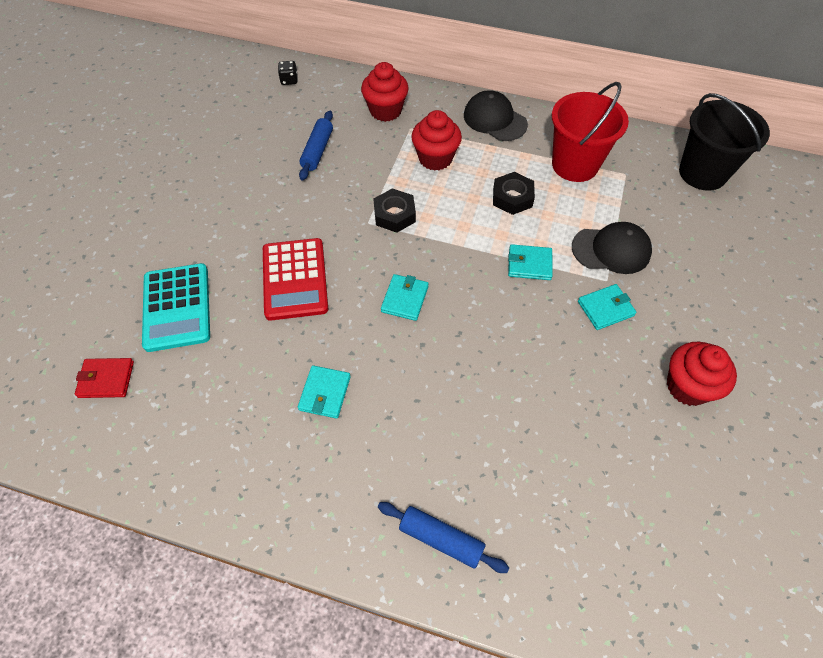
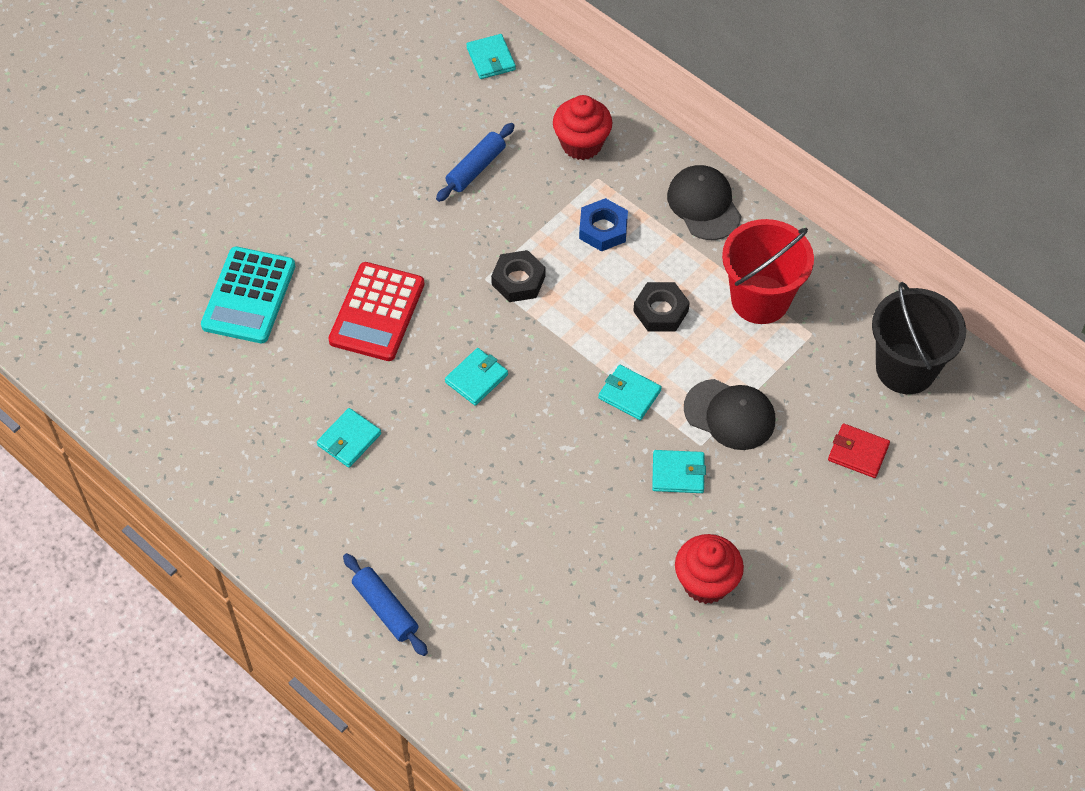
camera: 25 degrees right, 0 degrees up
red wallet [75,358,134,398] -> red wallet moved to [828,423,890,478]
black dice [278,61,297,85] -> turquoise wallet [466,34,516,79]
red cupcake [411,110,462,171] -> blue nut [579,198,628,251]

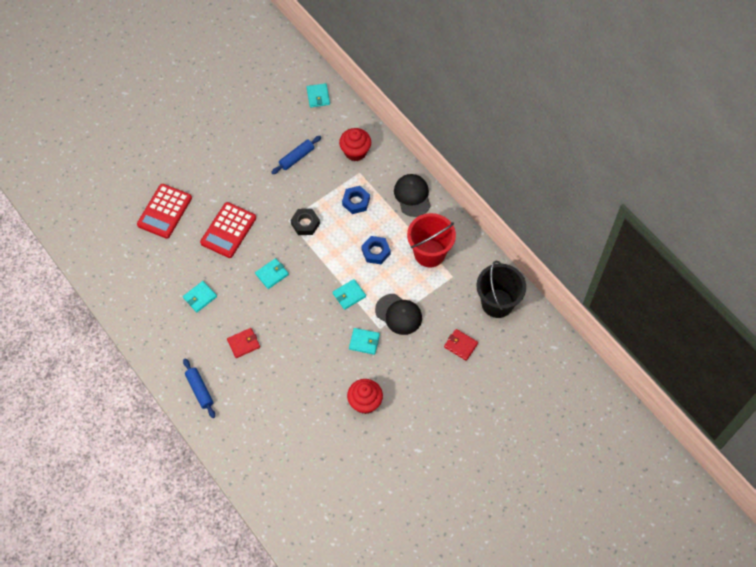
camera: 10 degrees right, 5 degrees up
turquoise calculator [201,247,295,343] -> red calculator [137,184,192,239]
turquoise wallet [598,365,662,420] -> turquoise wallet turned 75 degrees counterclockwise [333,279,366,310]
black nut [633,282,690,332] -> blue nut [361,236,391,264]
none -> red wallet [227,328,260,358]

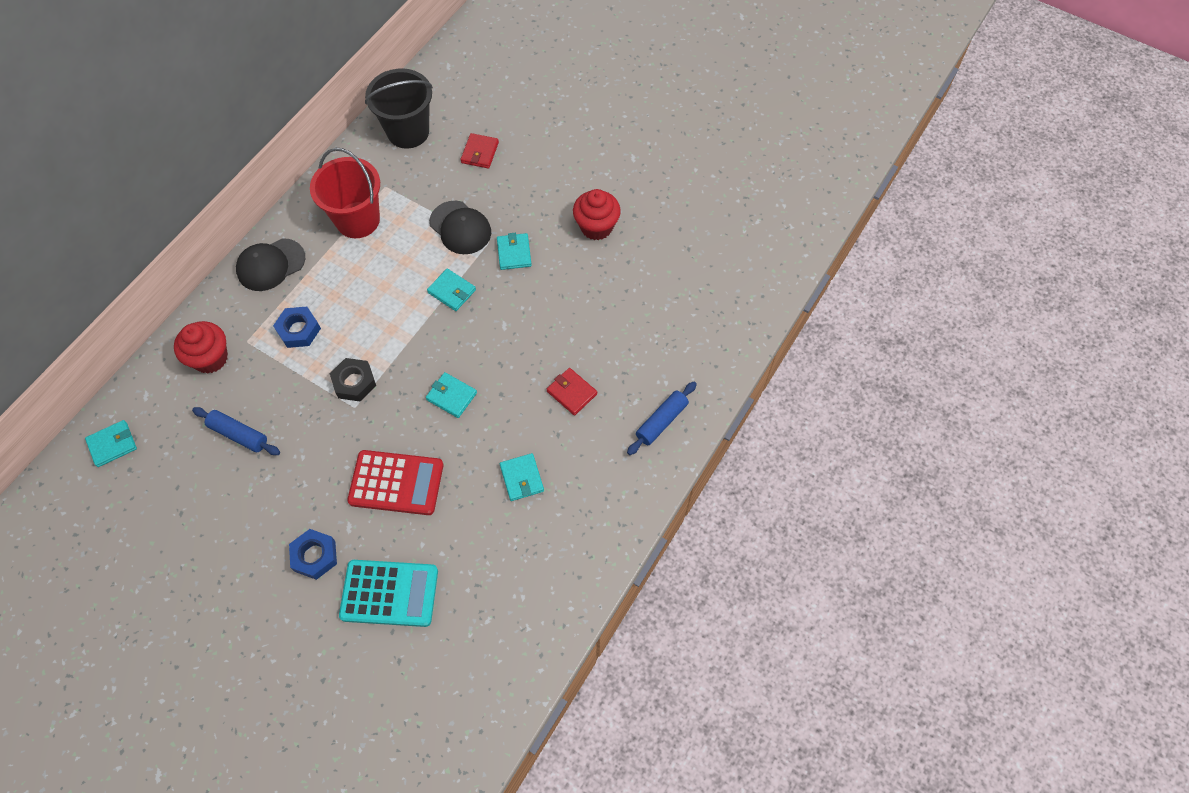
camera: 110 degrees left, 0 degrees up
red calculator [137,184,192,239] -> turquoise calculator [339,560,438,627]
turquoise wallet [183,281,217,312] -> turquoise wallet turned 45 degrees clockwise [500,453,544,501]
blue nut [361,236,391,264] -> blue nut moved to [289,529,337,580]
black cap [375,294,422,335] -> black cap turned 120 degrees clockwise [429,201,491,254]

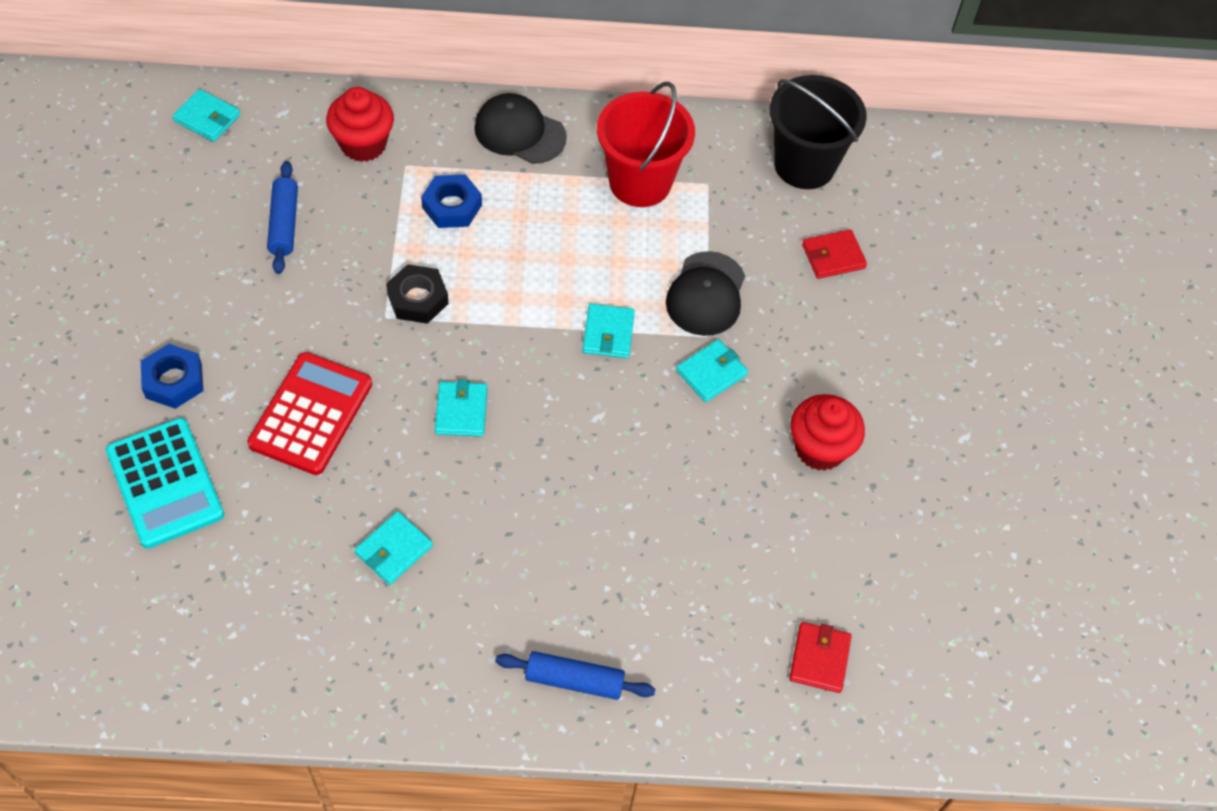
camera: 55 degrees right, 5 degrees down
red calculator [347,450,443,515] -> red calculator turned 135 degrees counterclockwise [247,352,372,475]
red wallet [547,368,597,416] -> red wallet moved to [789,622,852,693]

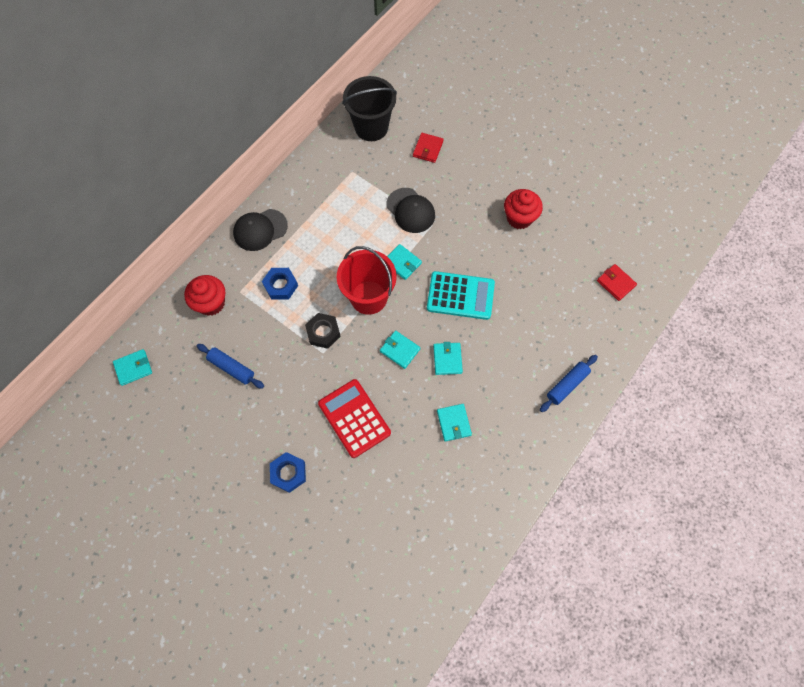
camera: 50 degrees left, 10 degrees up
turquoise calculator [106,418,224,548] -> turquoise calculator moved to [427,271,495,320]
red bucket [597,82,695,207] -> red bucket moved to [337,246,397,315]
turquoise wallet [676,339,748,402] -> turquoise wallet moved to [433,342,463,375]

